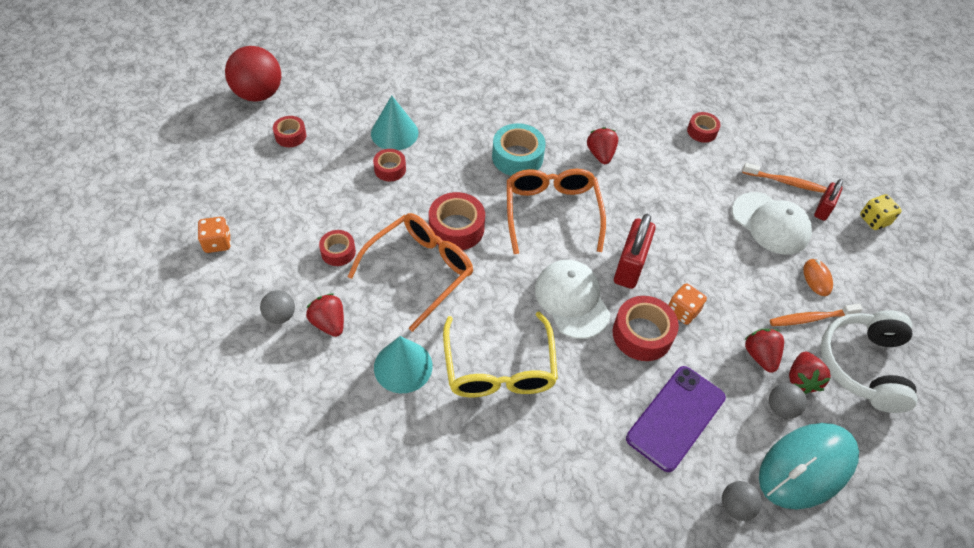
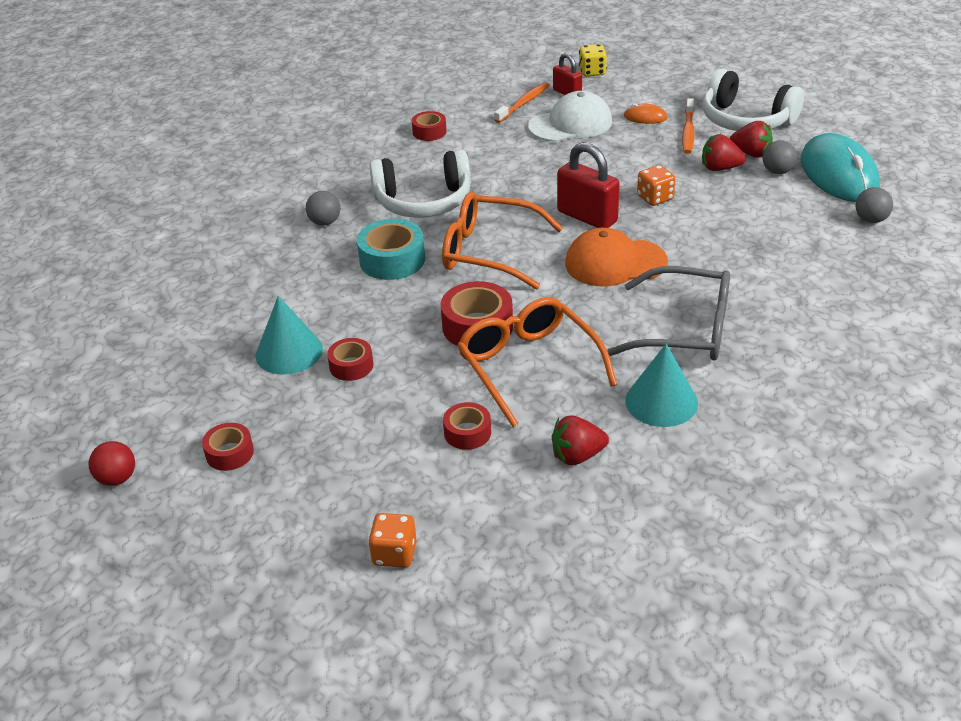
camera: 65 degrees left, 15 degrees down
red ball [225,46,281,102] -> red ball [89,441,135,486], size x0.51
grey ball [260,290,295,324] -> grey ball moved to [306,191,340,226]
yellow glasses [443,311,558,397] -> grey glasses [607,266,730,361]
white cap [535,260,610,339] -> orange cap [565,228,668,286]
red strawberry [587,127,618,164] -> white headphones [369,149,471,218]
red tape [613,296,679,361] -> none
purple phone [626,366,726,472] -> none

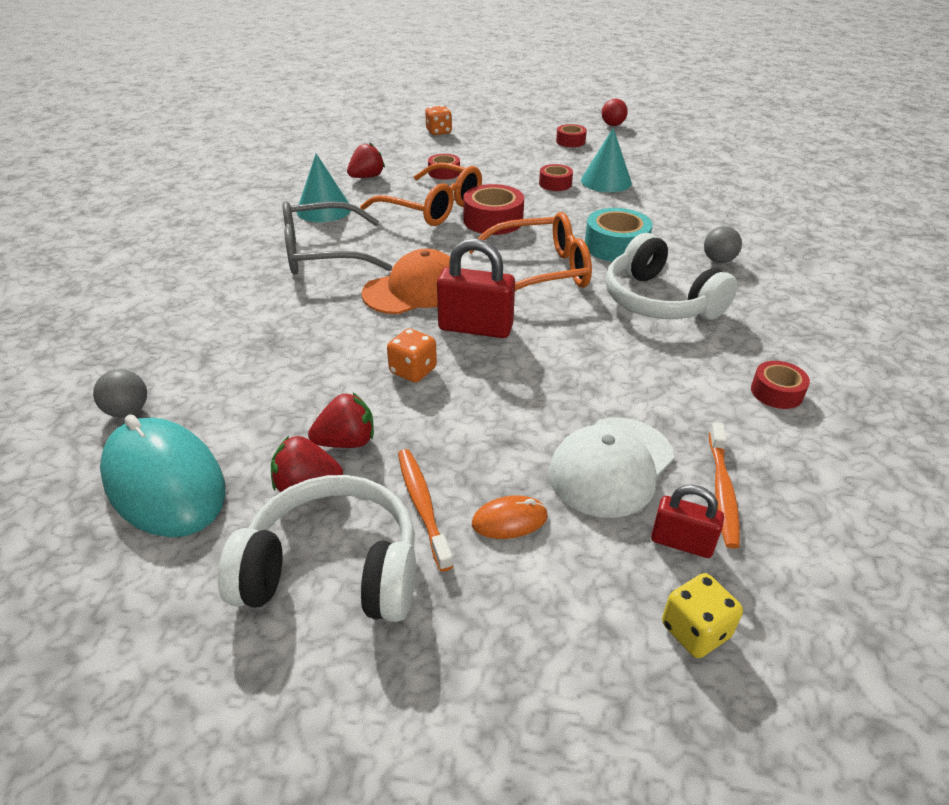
camera: 150 degrees right, 0 degrees up
white headphones [369,149,471,218] -> white headphones turned 90 degrees counterclockwise [605,233,738,320]
grey ball [763,140,797,174] -> none

